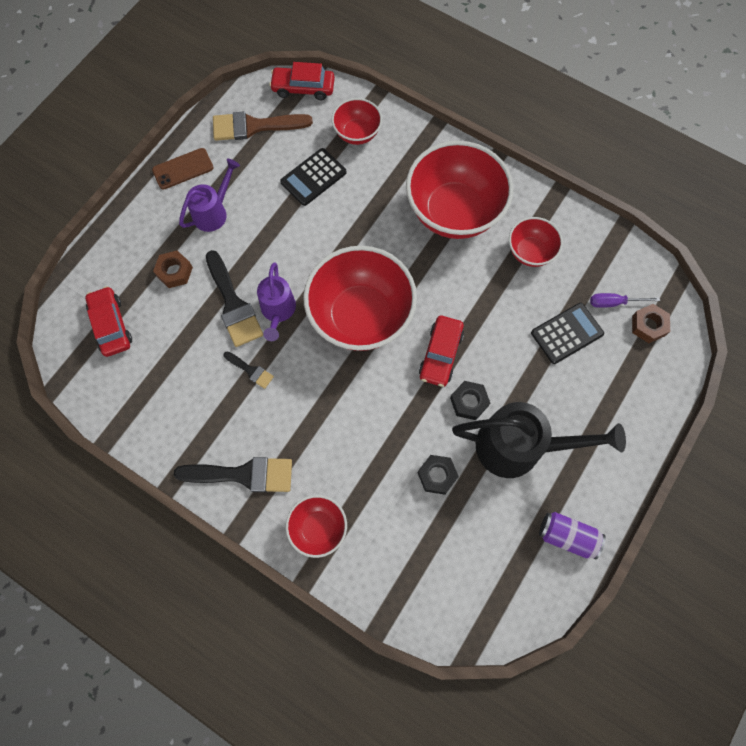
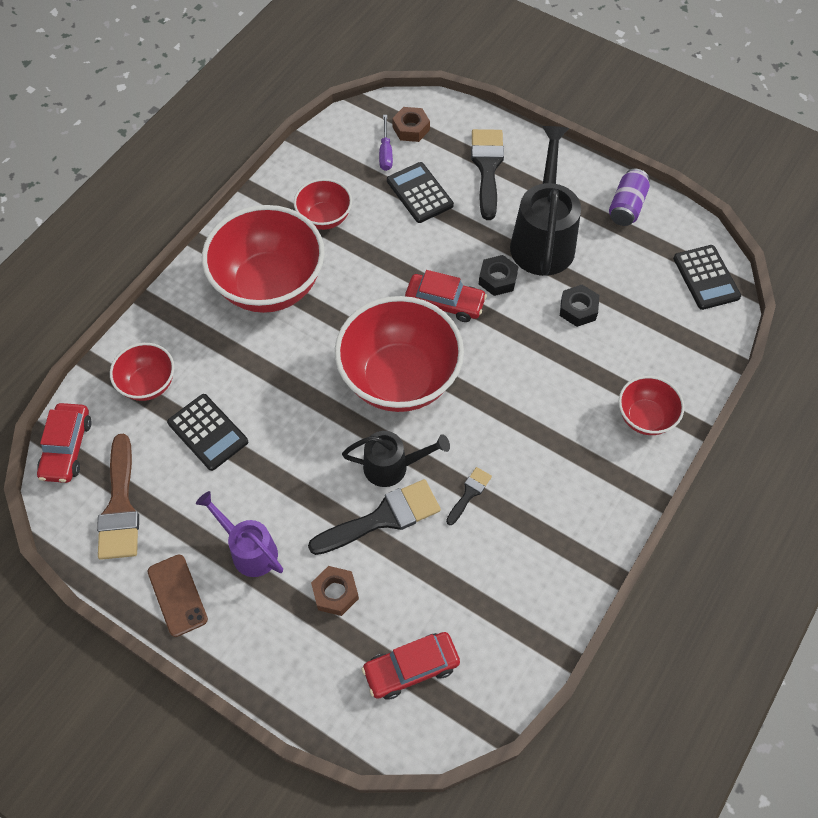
camera: 90 degrees left, 10 degrees down
black brush [174,457,292,492] -> black brush moved to [471,129,504,220]
purple watering can [257,262,296,341] -> black watering can [342,431,450,487]
none -> black calculator [673,245,741,310]

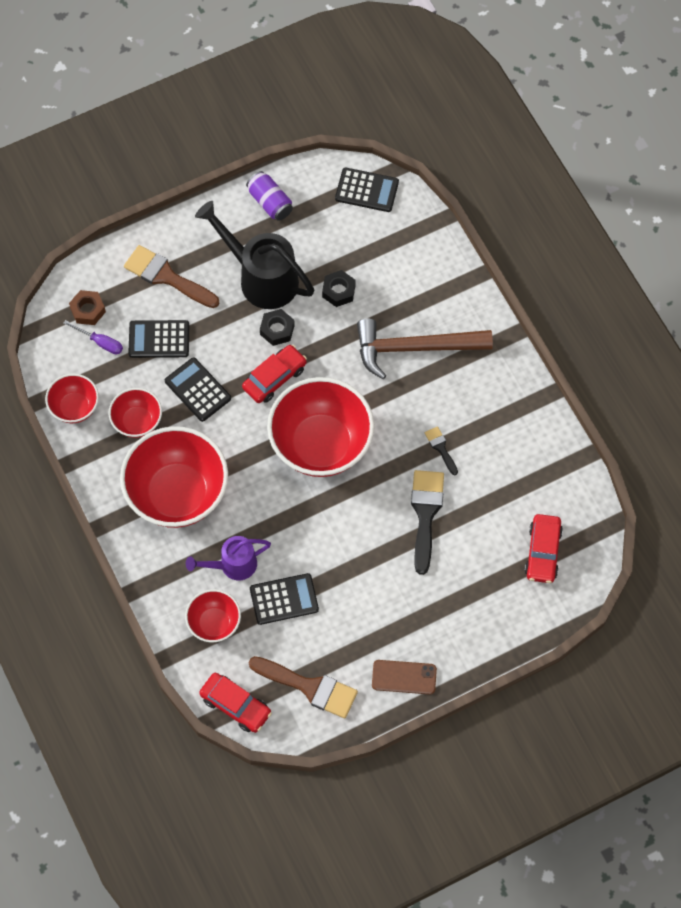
camera: 60 degrees left, 5 degrees up
purple watering can [196,491,283,577] -> purple watering can moved to [186,536,271,580]
brown nut [311,566,359,616] -> none
black watering can [342,431,450,487] -> none
black brush [471,129,504,220] -> brown brush [124,245,219,308]
red bowl [619,376,684,435] -> red bowl moved to [45,374,99,423]
none -> black calculator [165,357,231,422]
none -> brown hammer [357,318,493,379]

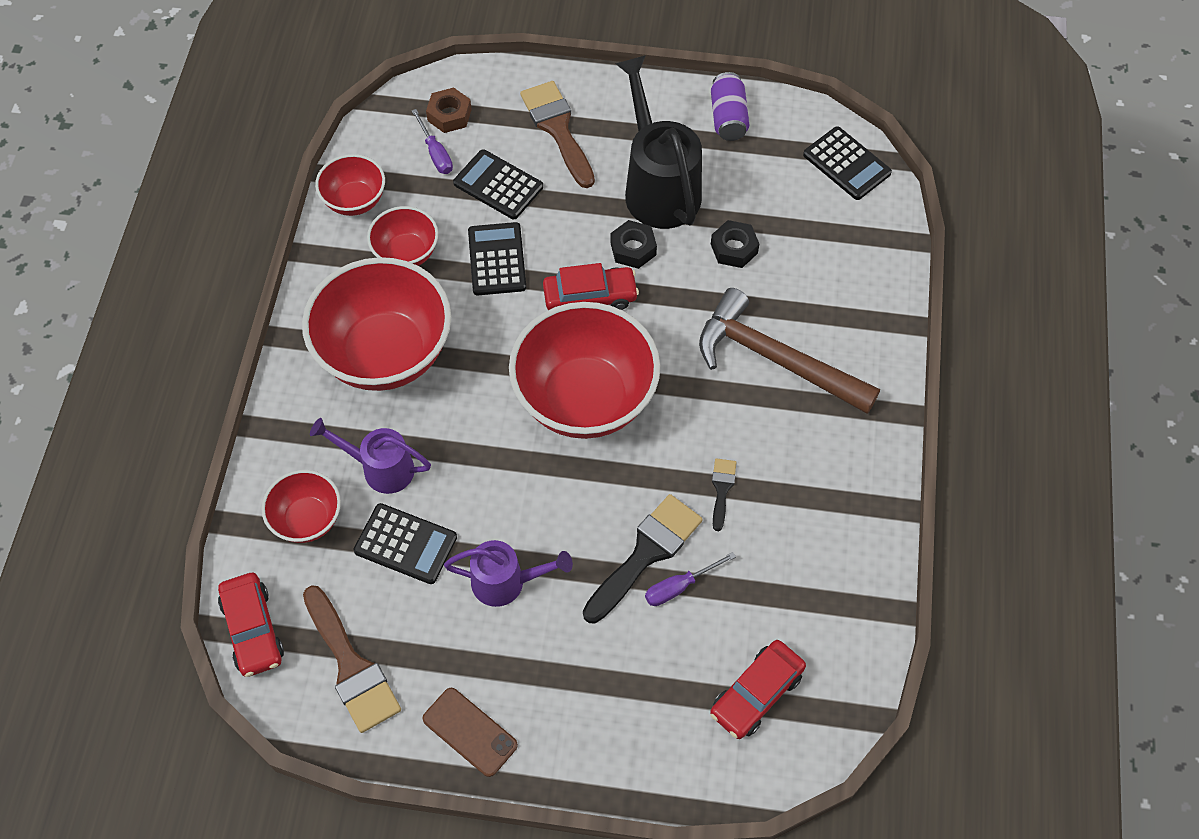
camera: 35 degrees right, 5 degrees down
none -> purple watering can [444,540,573,607]
none -> purple screwdriver [645,552,736,606]

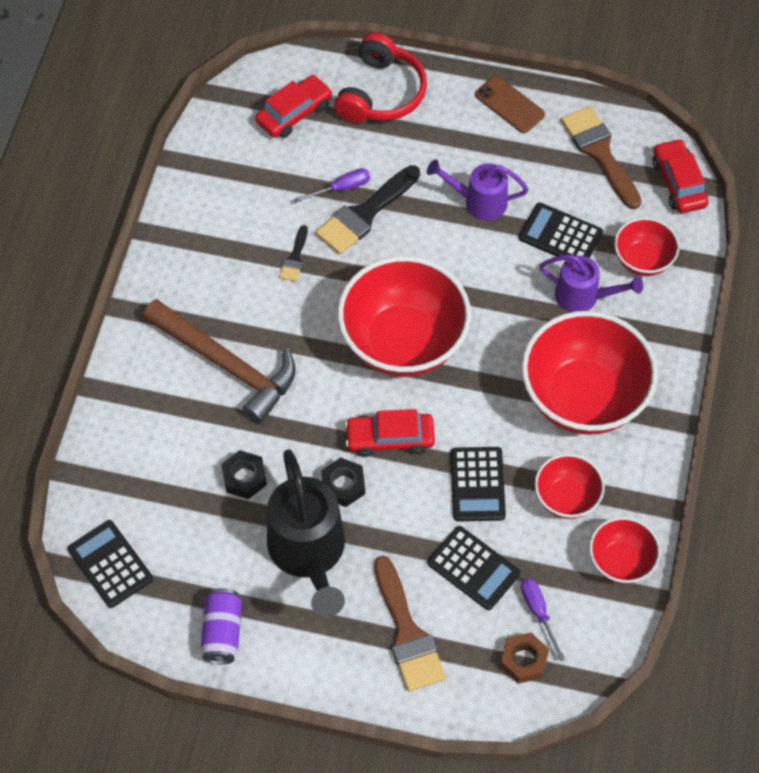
camera: 175 degrees left, 0 degrees up
none -> red headphones [334,33,427,123]

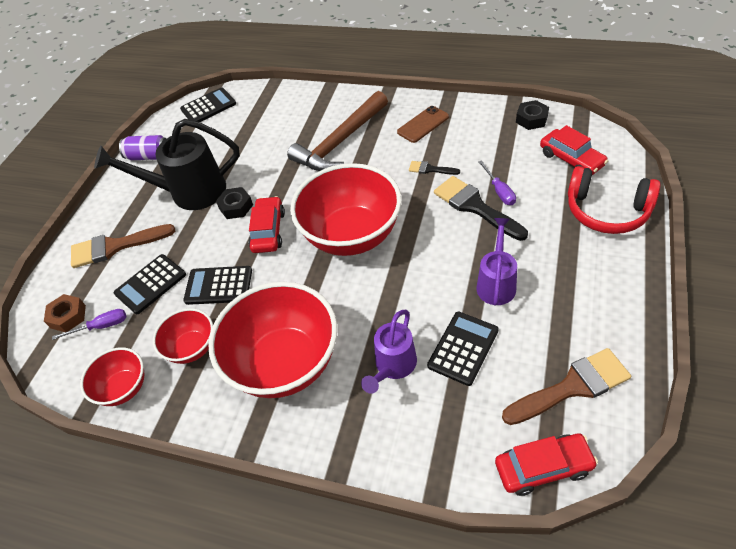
camera: 100 degrees right, 10 degrees down
black nut [221,450,267,499] -> black nut moved to [516,100,549,130]
brown phone [475,76,545,133] -> brown phone moved to [397,106,449,143]
red bowl [614,217,680,276] -> none

